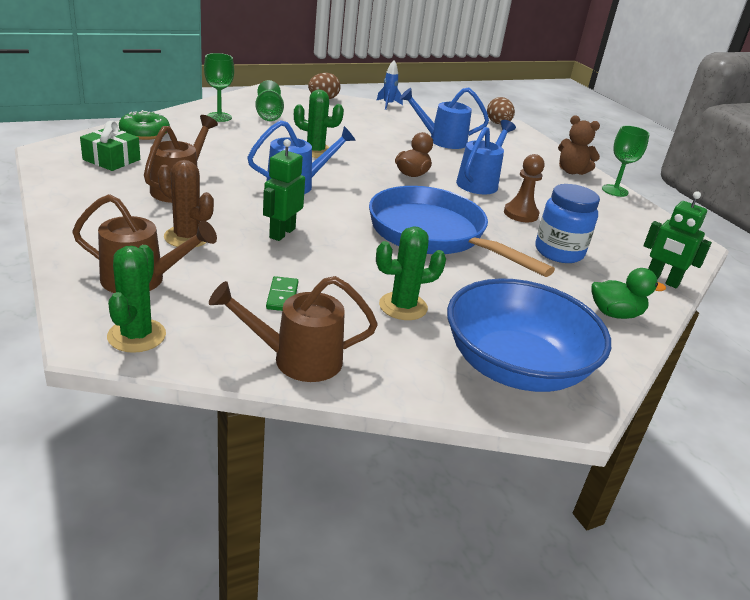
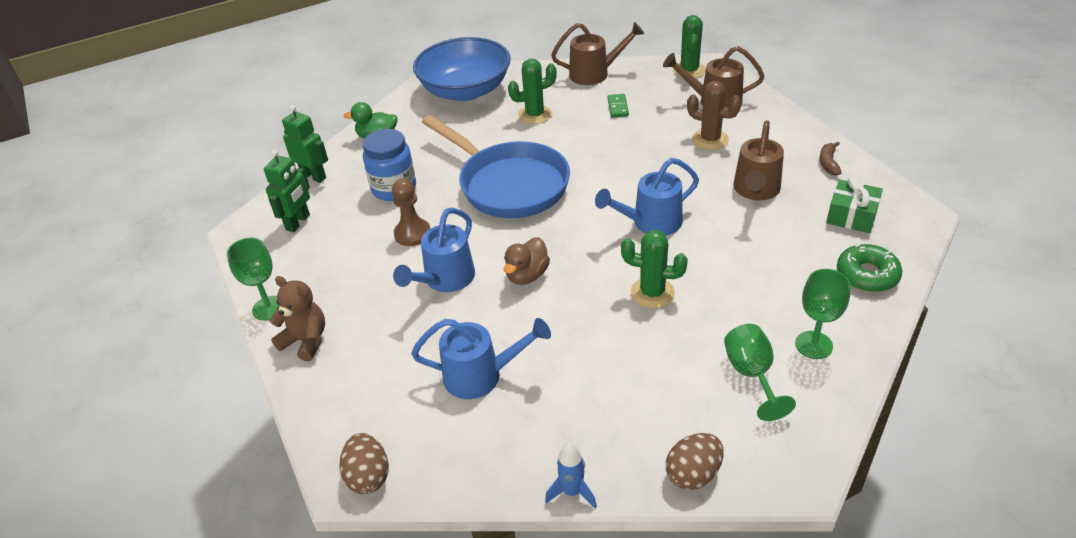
camera: 175 degrees left, 10 degrees up
green robot [263,139,305,241] -> green robot moved to [264,150,310,232]
none -> brown banana [819,141,842,176]

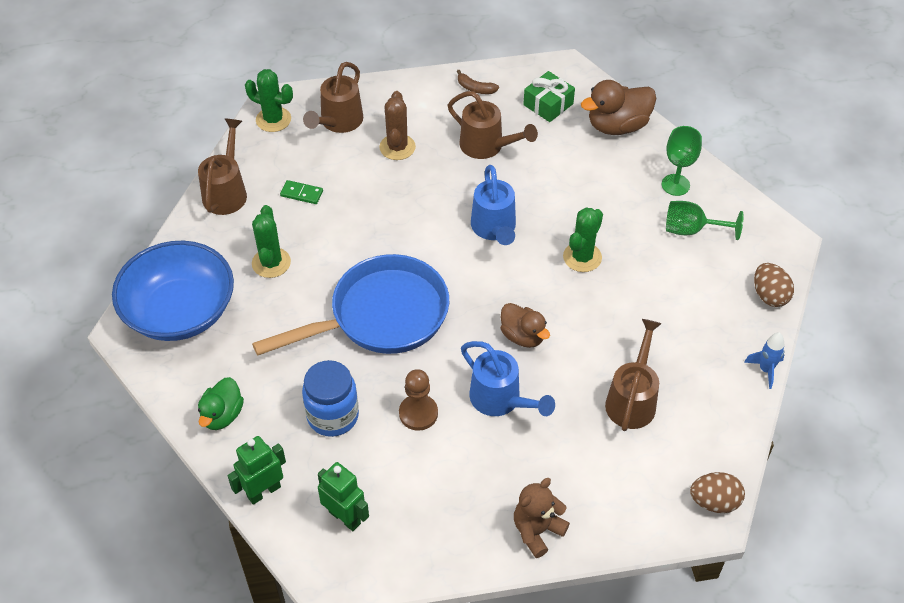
camera: 75 degrees left, 10 degrees up
green goblet [227,237,279,321] -> none
blue watering can [411,318,551,399] -> brown watering can [605,319,662,431]
brown cactus [687,81,741,150] -> brown cactus turned 45 degrees counterclockwise [379,91,416,160]
green donut [837,244,902,292] -> brown duck [581,80,656,135]

